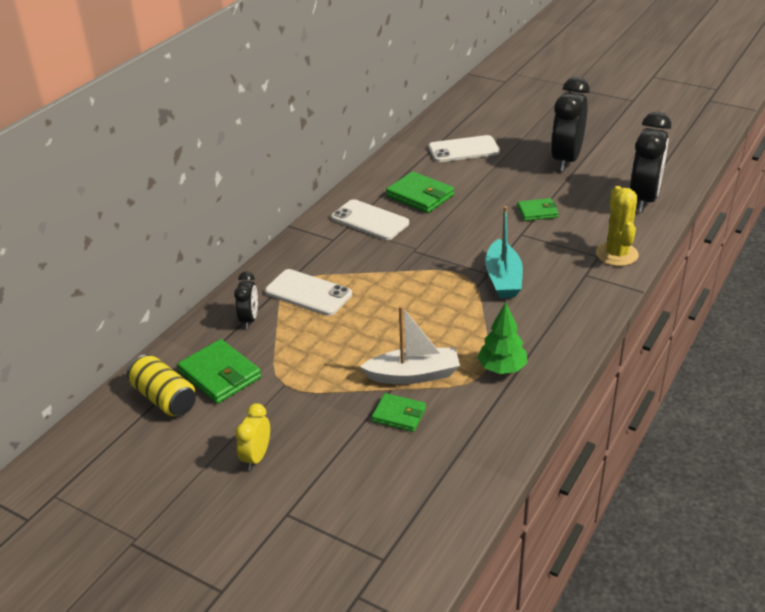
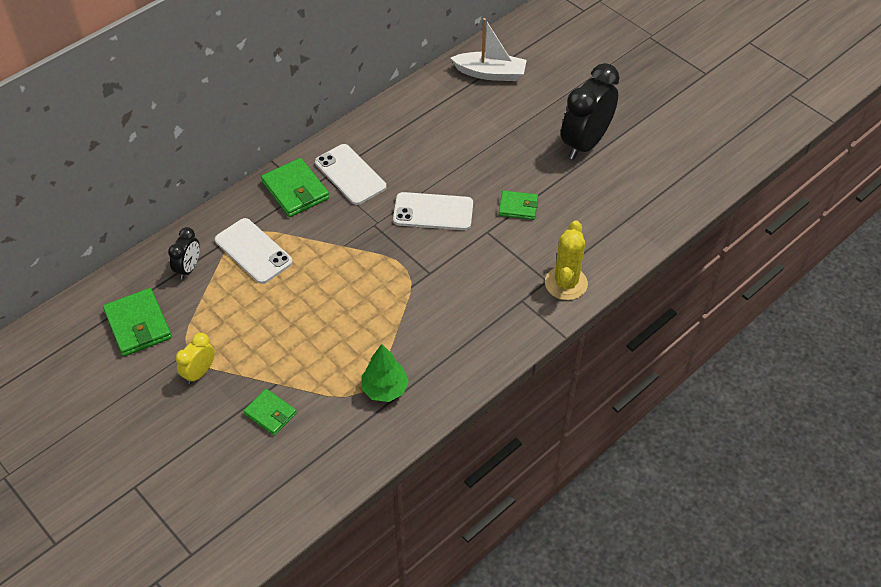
camera: 15 degrees right, 15 degrees up
yellow can [127,355,196,416] -> none
yellow clock [235,403,270,470] -> yellow clock moved to [176,333,215,384]
white boat [360,306,460,384] -> white boat moved to [451,18,527,81]
green wallet [386,171,454,213] -> green wallet moved to [261,158,329,217]
white phone [428,135,500,162] -> white phone moved to [393,192,473,230]
turquoise boat [485,206,523,298] -> none
black clock [630,112,671,213] -> none

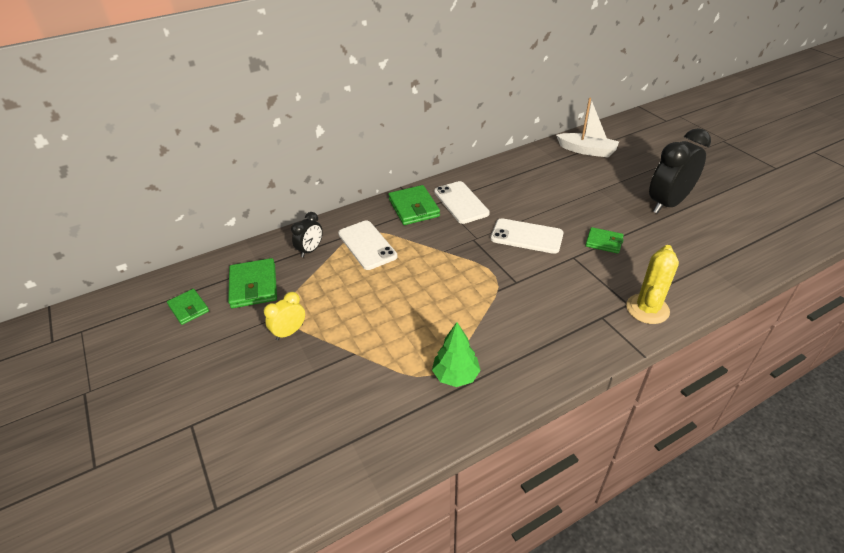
camera: 15 degrees right, 10 degrees down
green wallet [244,389,297,436] -> green wallet moved to [167,289,209,325]

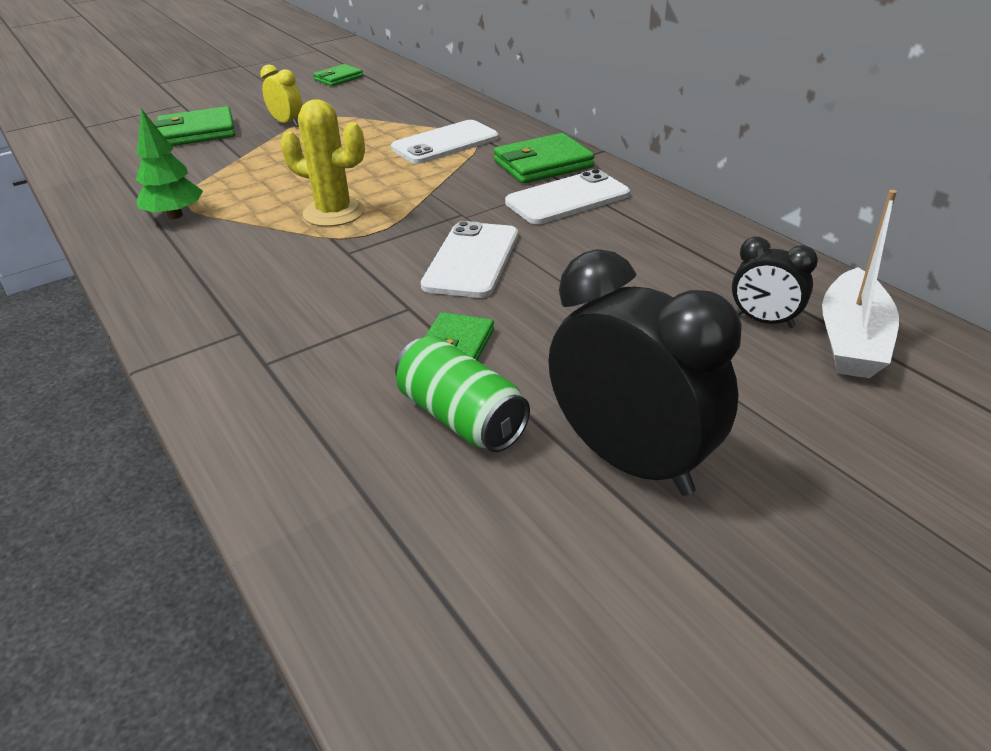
camera: 85 degrees right, 5 degrees down
green wallet [228,258,277,308] -> green wallet moved to [154,106,235,146]
black clock [291,212,323,257] -> black clock moved to [732,237,818,328]
yellow cactus [626,245,679,324] -> yellow cactus moved to [280,99,365,227]
none -> green can [395,336,530,452]

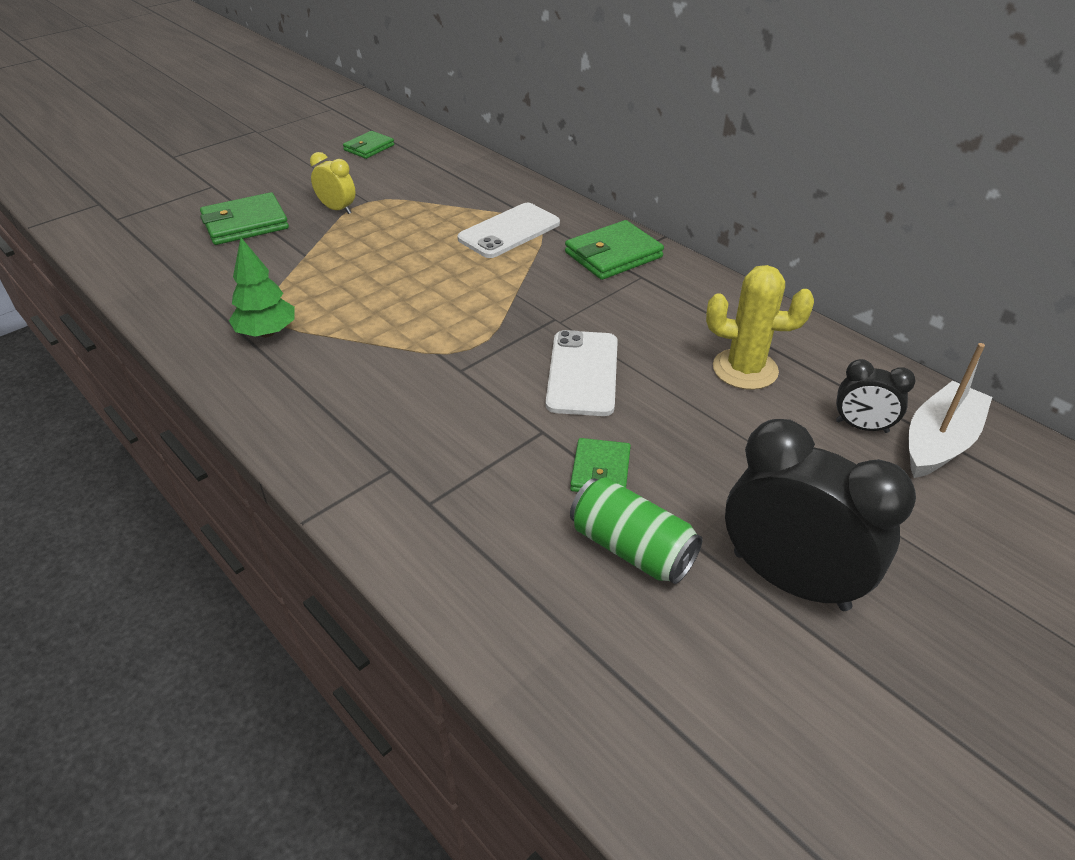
camera: 10 degrees left, 5 degrees up
yellow cactus [280,99,365,227] -> yellow cactus moved to [706,265,814,390]
white phone [505,169,630,224] -> none
white boat [822,190,899,378] -> white boat turned 150 degrees counterclockwise [909,343,992,478]

